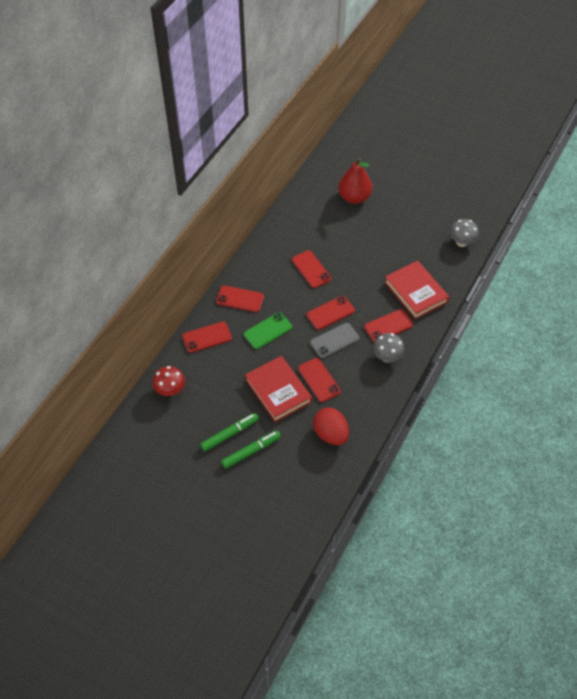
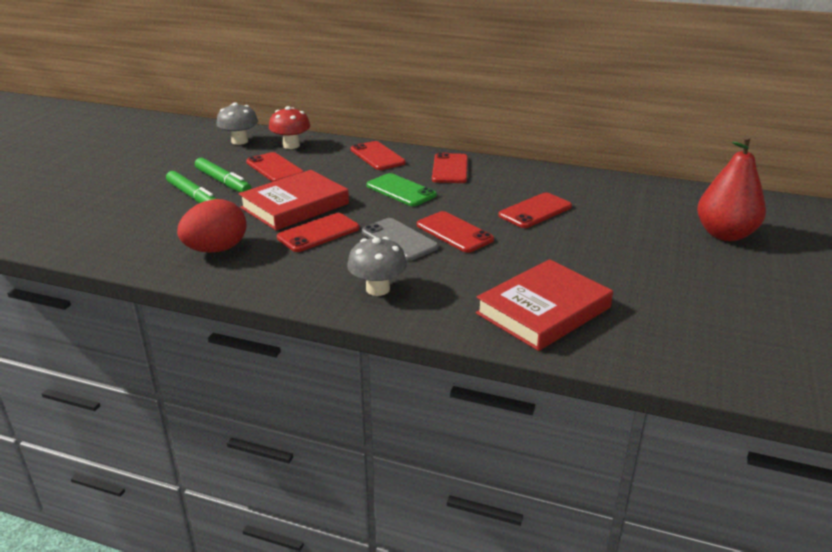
camera: 80 degrees right, 25 degrees down
red phone [364,309,413,342] -> red phone moved to [246,152,304,182]
grey mushroom [450,219,479,247] -> grey mushroom moved to [217,102,258,145]

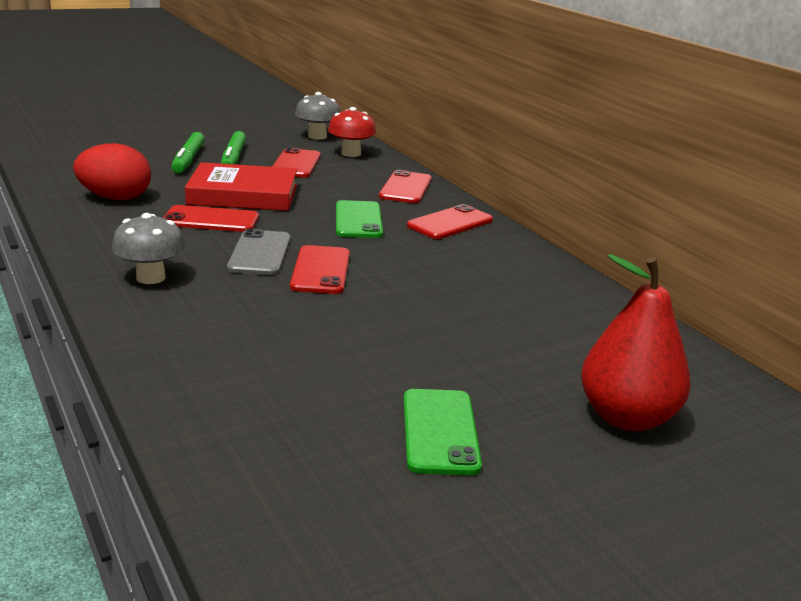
camera: 40 degrees right, 5 degrees down
red book [476,259,613,351] -> none
red phone [498,193,572,228] -> none
none -> green phone [404,389,482,475]

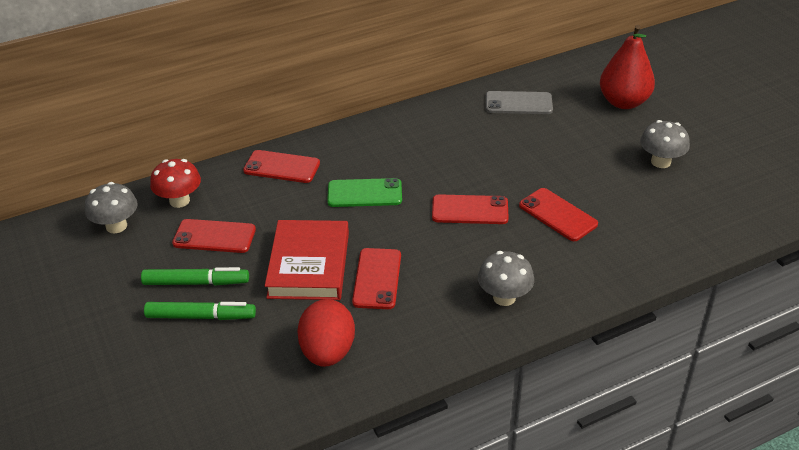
camera: 85 degrees left, 15 degrees up
grey phone [227,229,290,275] -> grey phone moved to [486,91,553,114]
green phone [404,389,482,475] -> grey mushroom [640,120,690,168]
red phone [407,204,493,239] -> red phone moved to [519,188,598,241]

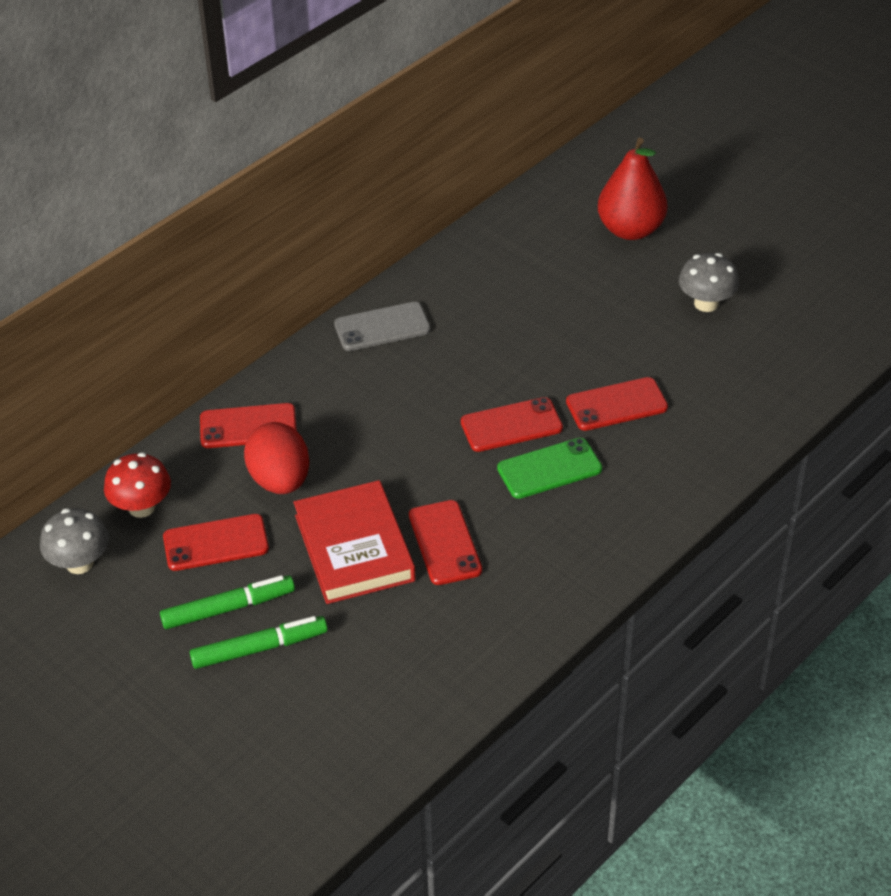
camera: 20 degrees left, 5 degrees up
red egg [297,299,355,367] -> red egg moved to [244,422,309,494]
green phone [327,178,402,207] -> green phone moved to [497,438,602,499]
grey mushroom [478,251,534,306] -> none
grey phone [486,91,553,114] -> grey phone moved to [334,302,431,351]
red phone [519,188,598,241] -> red phone turned 45 degrees counterclockwise [566,377,668,431]

